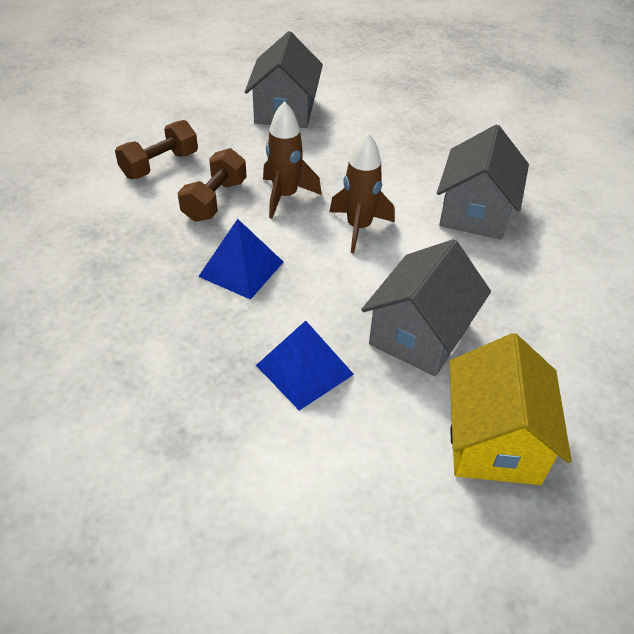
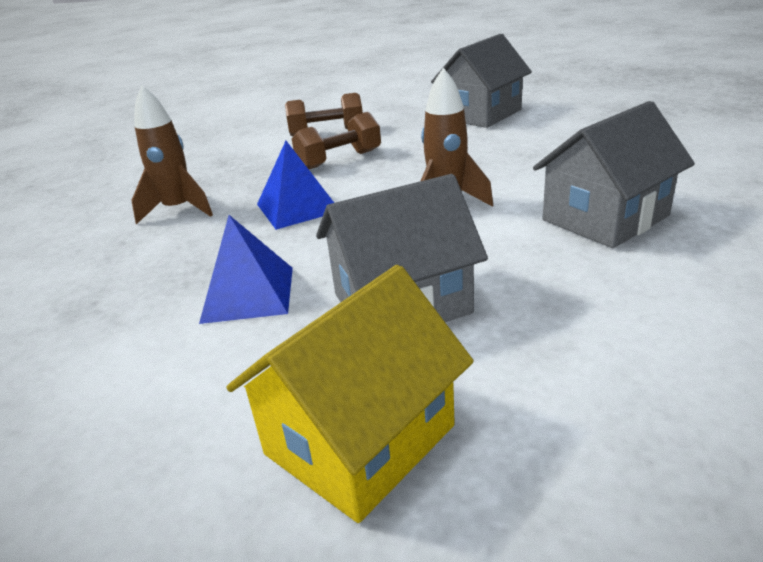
camera: 40 degrees right, 15 degrees down
brown rocket [263,101,322,219] -> brown rocket moved to [131,85,213,224]

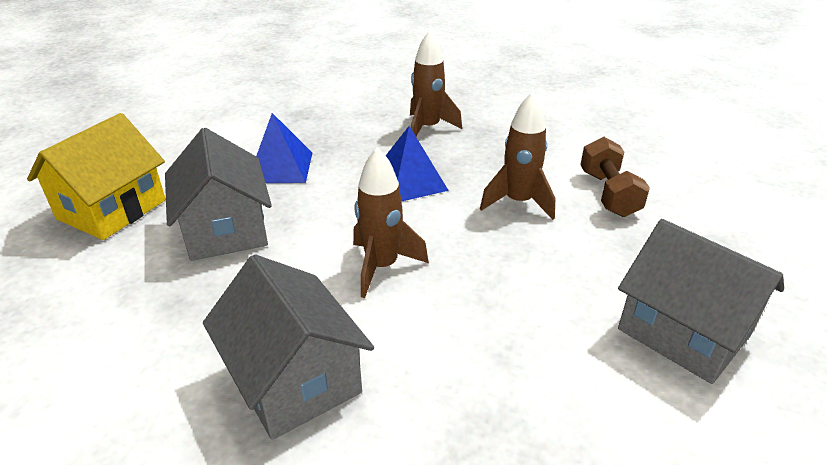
camera: 90 degrees right, 5 degrees up
yellow house [226,265,474,523] -> yellow house turned 75 degrees clockwise [27,113,166,240]
brown dumbbell [292,112,381,169] -> brown rocket [480,92,555,220]

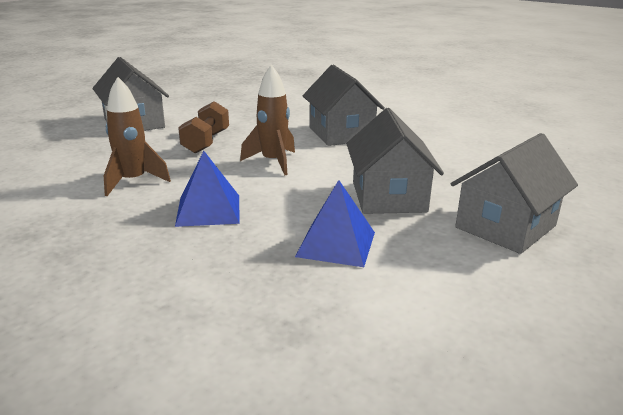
camera: 165 degrees left, 10 degrees down
yellow house [27,113,166,240] -> grey house [451,133,578,254]
brown rocket [410,30,462,136] -> none
brown dumbbell [580,137,650,217] -> brown dumbbell moved to [178,101,229,154]

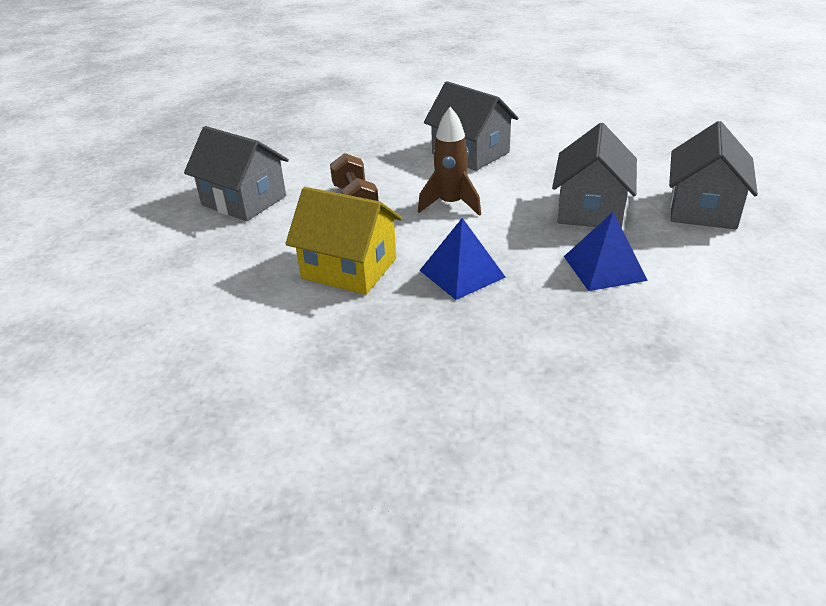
camera: 25 degrees left, 10 degrees up
brown rocket [104,77,171,196] -> yellow house [285,187,402,295]
grey house [346,108,444,214] -> grey house turned 45 degrees clockwise [552,123,637,228]

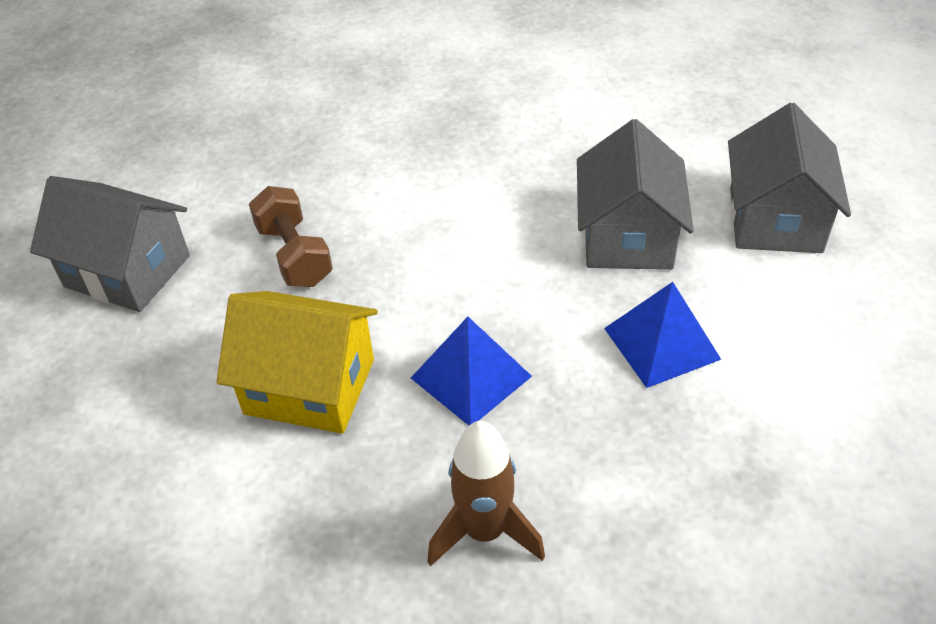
camera: 10 degrees left, 10 degrees up
brown rocket [418,107,481,216] -> brown rocket moved to [427,421,545,566]
grey house [424,81,518,171] -> none

